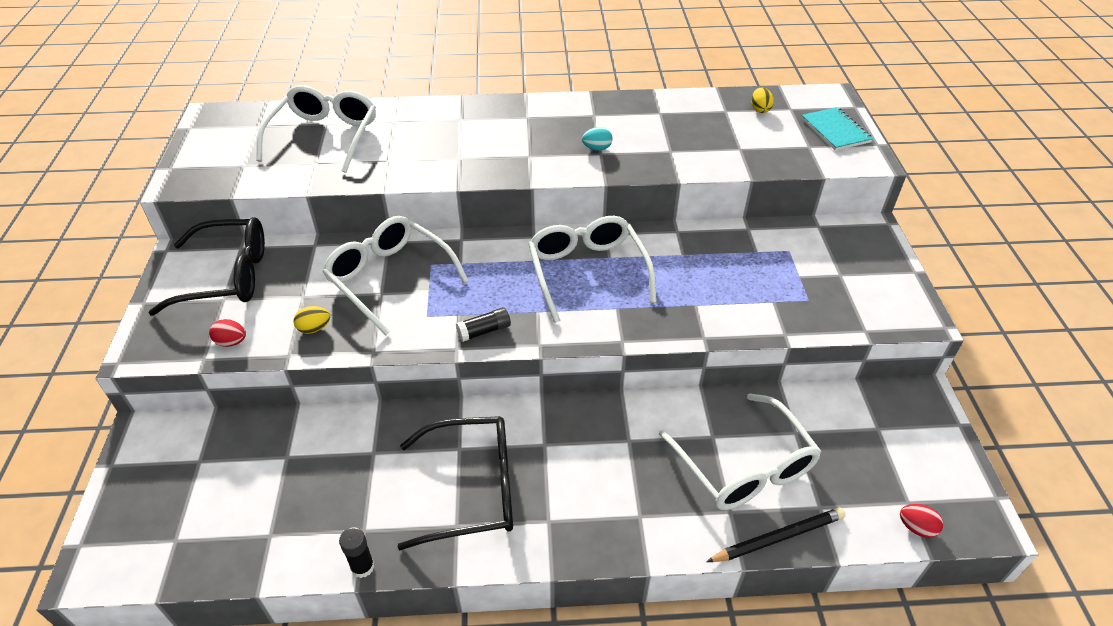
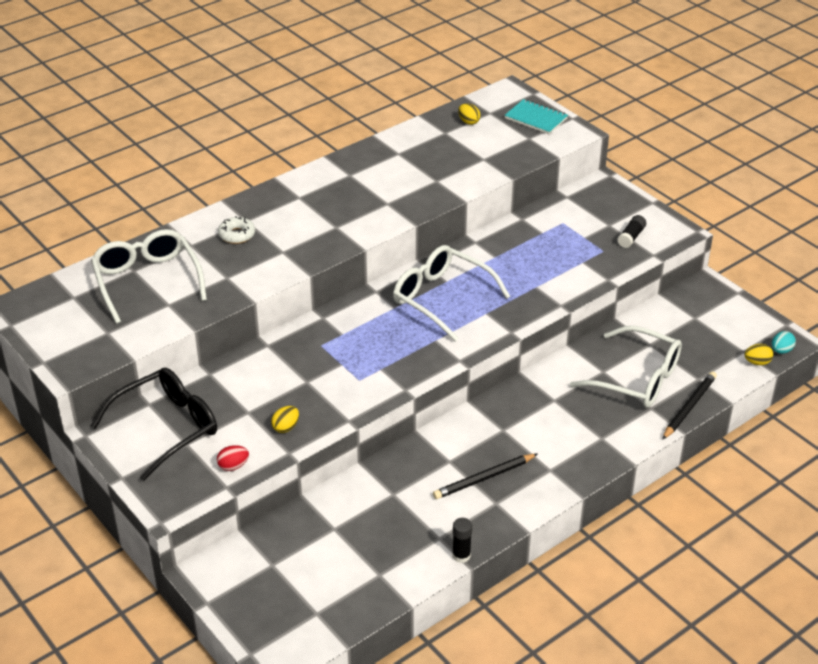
camera: 35 degrees left, 5 degrees down
white glasses [323,216,469,335] -> none
black glasses [397,416,513,550] -> black pencil [433,454,537,499]
black glue stick [456,307,511,342] -> black glue stick moved to [617,215,646,248]
turquoise egg [582,127,613,151] -> turquoise egg moved to [771,331,796,354]
red egg [900,504,943,538] -> yellow egg [745,344,773,365]
none -> white donut [218,216,255,244]

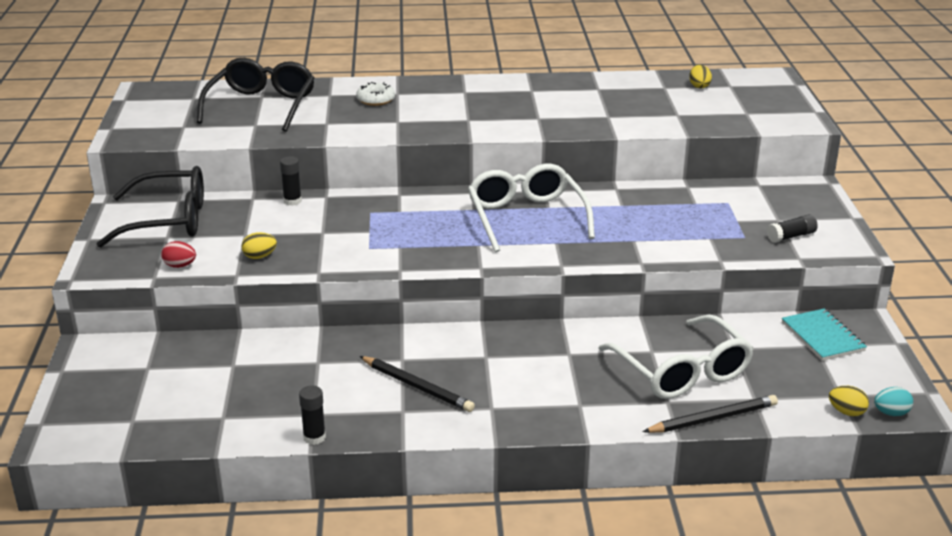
camera: 35 degrees right, 10 degrees down
white glasses [91,229,207,324] -> black glasses [197,58,315,132]
black pencil [433,454,537,499] -> black pencil turned 150 degrees counterclockwise [360,356,475,412]
turquoise notebook [505,99,568,134] -> turquoise notebook moved to [782,308,867,361]
none -> black glue stick [280,156,302,206]

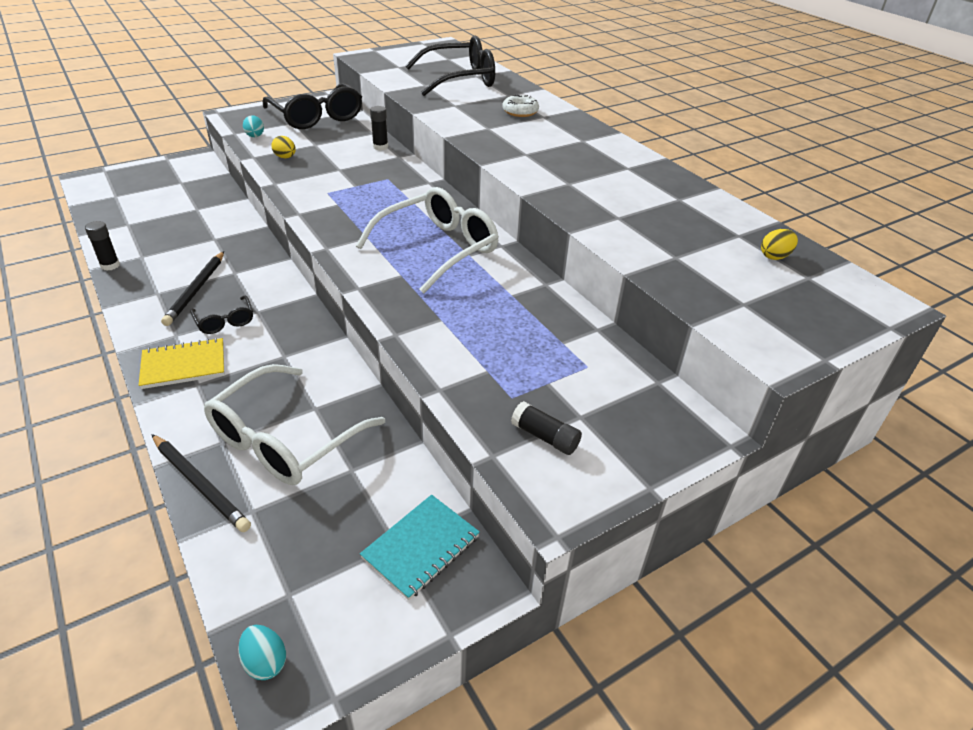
camera: 60 degrees right, 10 degrees up
red egg [161,241,196,268] -> turquoise egg [243,115,264,137]
yellow egg [829,386,869,416] -> none
none -> yellow notebook [139,338,225,389]
none -> black glasses [190,295,253,334]

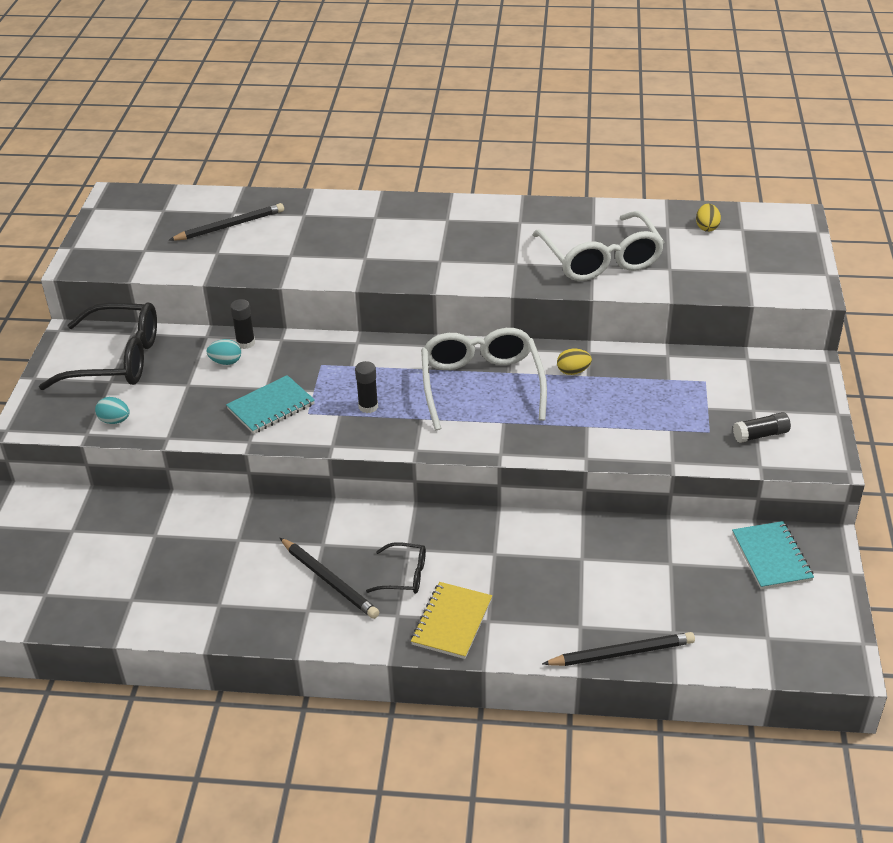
camera: 50 degrees left, 0 degrees up
black glue stick [85,221,120,271] -> black glue stick moved to [355,361,378,413]
white glasses [204,364,385,485] -> white glasses moved to [533,211,664,281]
turquoise egg [238,625,286,680] -> turquoise egg moved to [206,339,241,365]
yellow egg [271,136,296,158] -> yellow egg moved to [557,349,592,375]
black glasses [406,36,495,96] -> black pencil [169,203,284,241]
white donut [502,94,539,117] -> none
none -> turquoise notebook [226,375,315,434]

